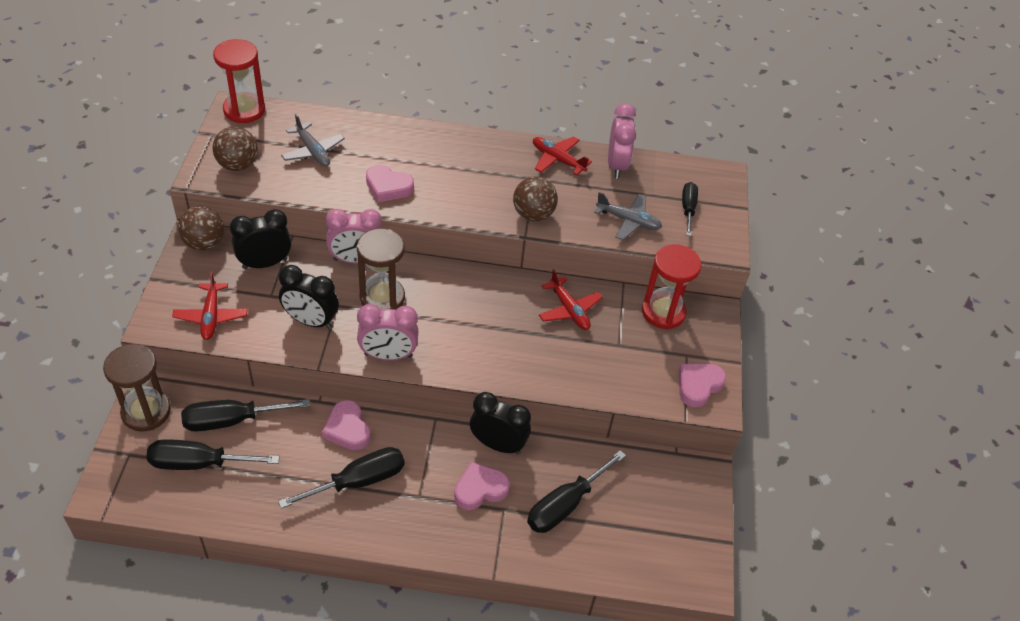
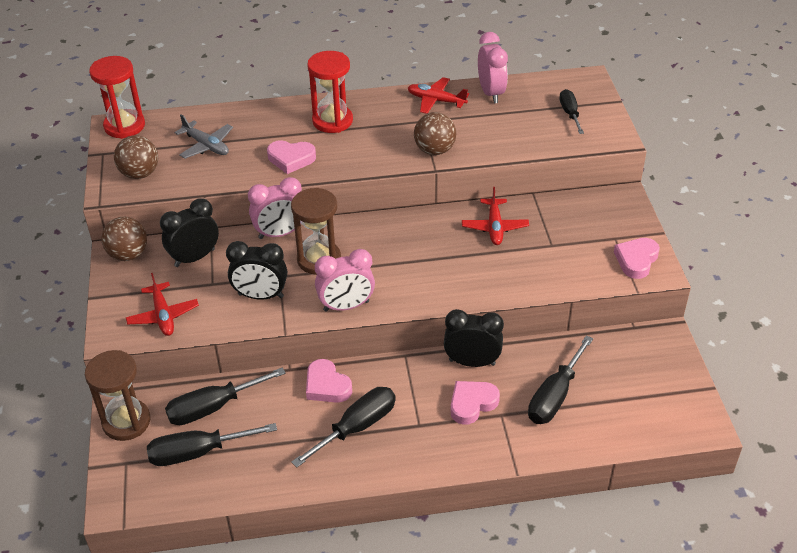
camera: 10 degrees left, 5 degrees down
red plane [539,269,603,330] -> red plane turned 45 degrees clockwise [462,187,529,245]
grey plane [594,192,662,240] -> none
red hourglass [642,244,701,329] -> red hourglass moved to [307,51,353,133]

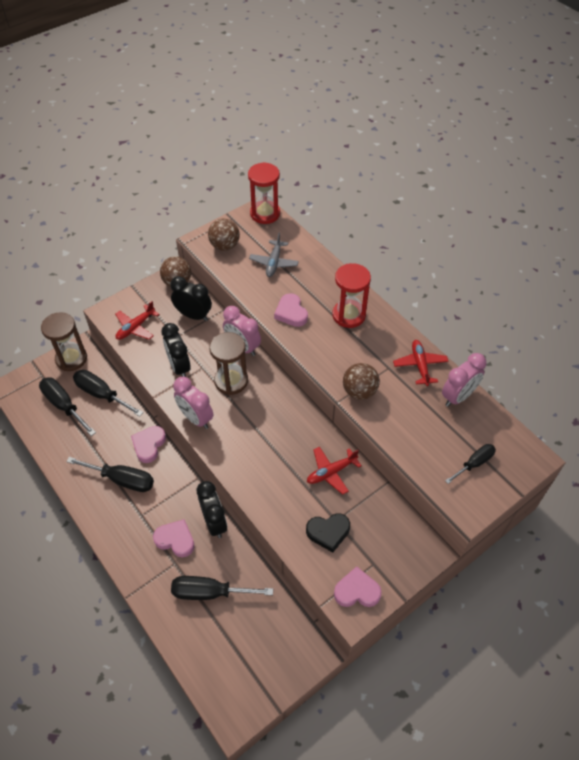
camera: 60 degrees right, 10 degrees up
none -> black heart [306,513,350,553]

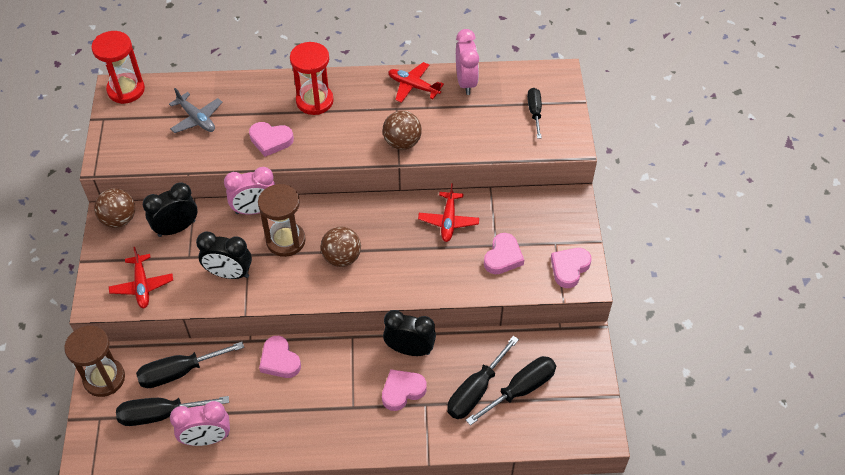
camera: 55 degrees left, 0 degrees up
black screwdriver [66,457,154,492] -> black screwdriver moved to [466,356,556,425]
pink clock [173,377,213,429] -> pink clock moved to [170,401,230,446]
brown ball [208,218,240,251] -> brown ball moved to [320,226,361,267]
black heart [306,513,350,553] -> pink heart [484,233,524,274]

